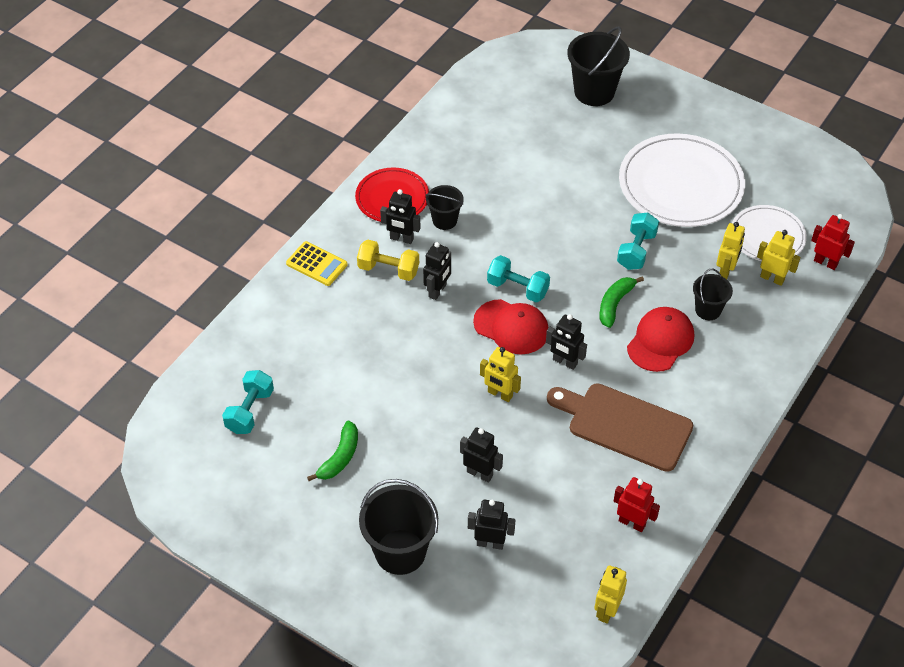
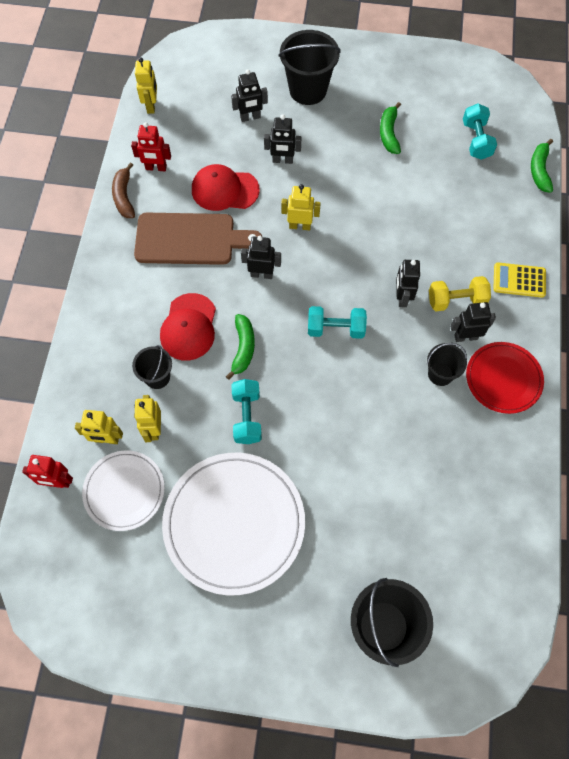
camera: 155 degrees right, 15 degrees up
red cap [473,299,549,354] -> red cap moved to [192,164,260,211]
none -> brown banana [112,163,135,218]
none -> green banana [531,139,553,193]

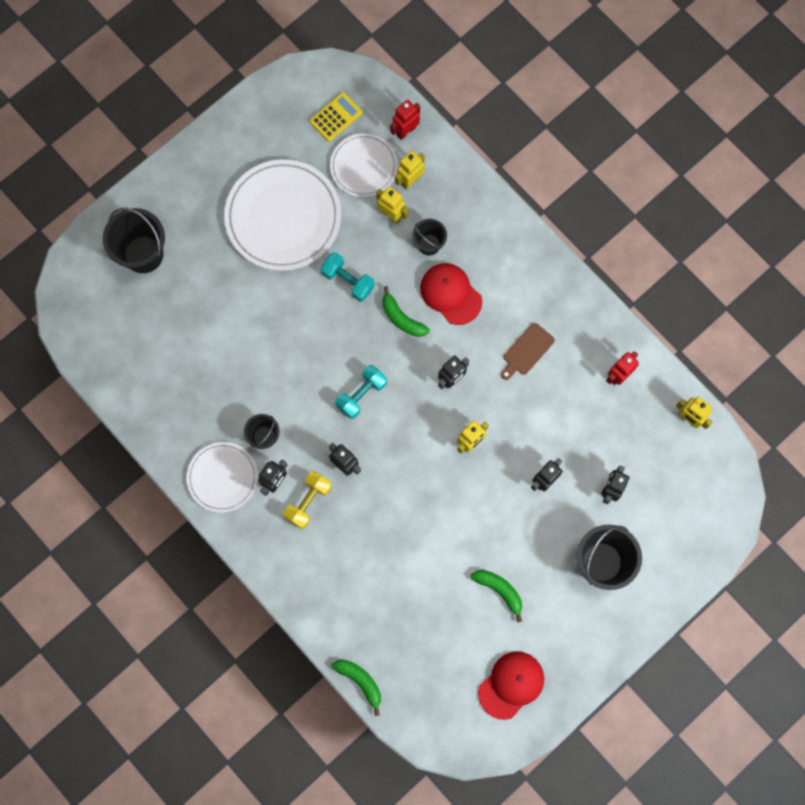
camera: 130 degrees right, 10 degrees up
brown banana [112,163,135,218] -> none
brown cutting board [134,213,262,265] -> brown cutting board [501,323,555,380], size x0.53
red cap [192,164,260,211] -> red cap moved to [478,651,544,720]
turquoise dumbbell [463,104,497,160] -> none
red plate [466,342,544,414] -> white plate [187,442,258,513]
yellow calculator [493,262,546,298] -> yellow calculator moved to [310,92,363,142]

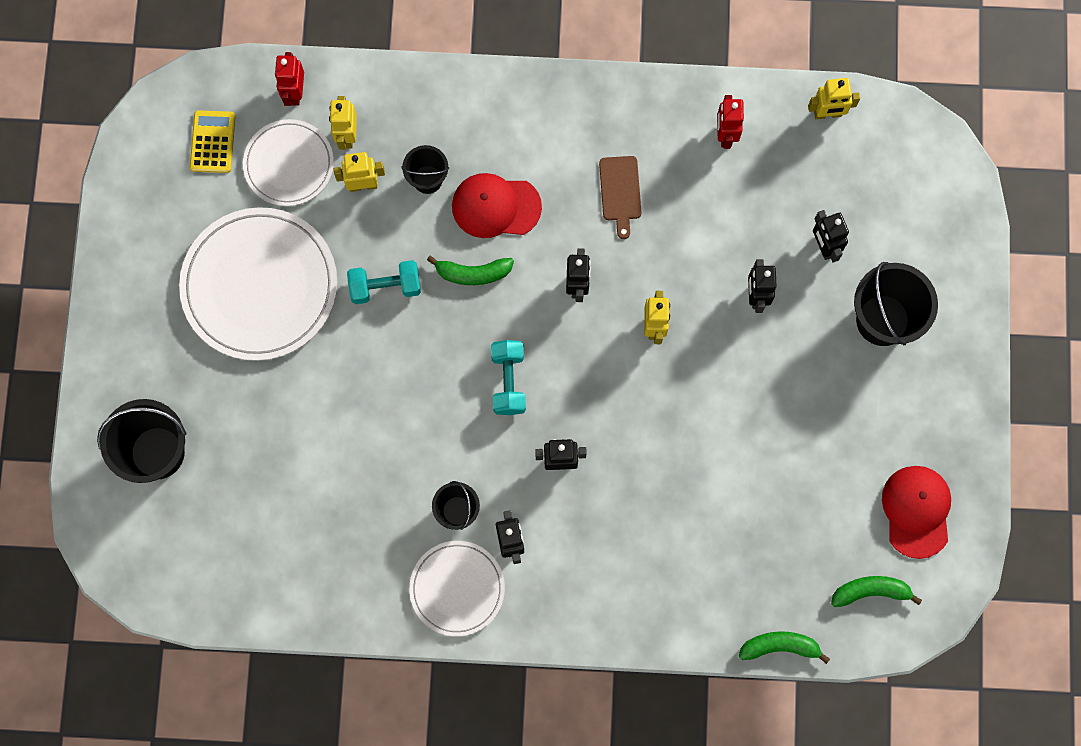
camera: 45 degrees left, 0 degrees up
yellow dumbbell [283,471,332,529] -> none
green banana [471,570,522,622] -> green banana moved to [831,576,922,607]

